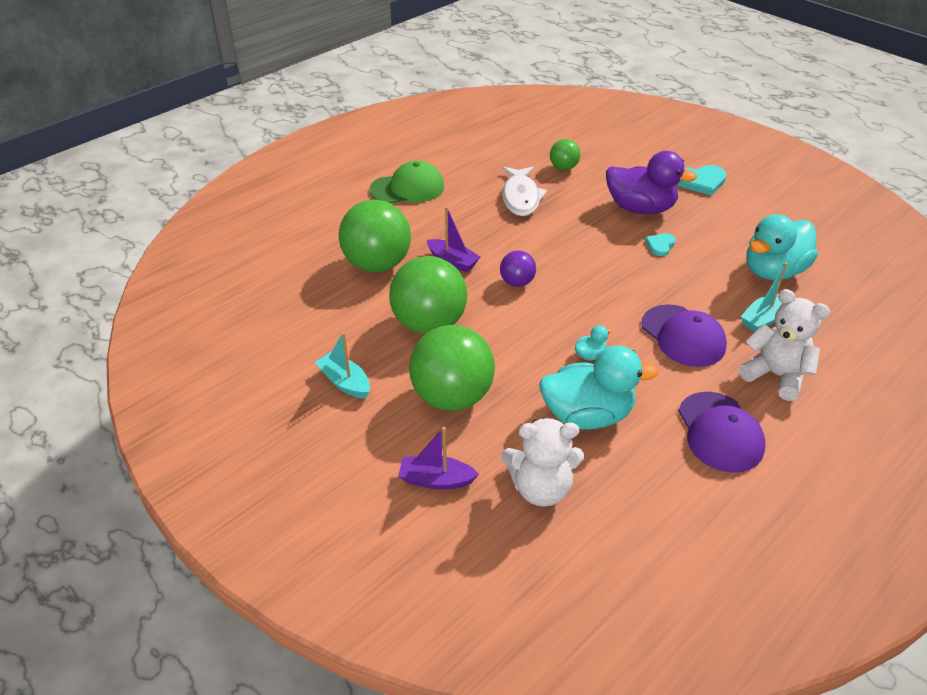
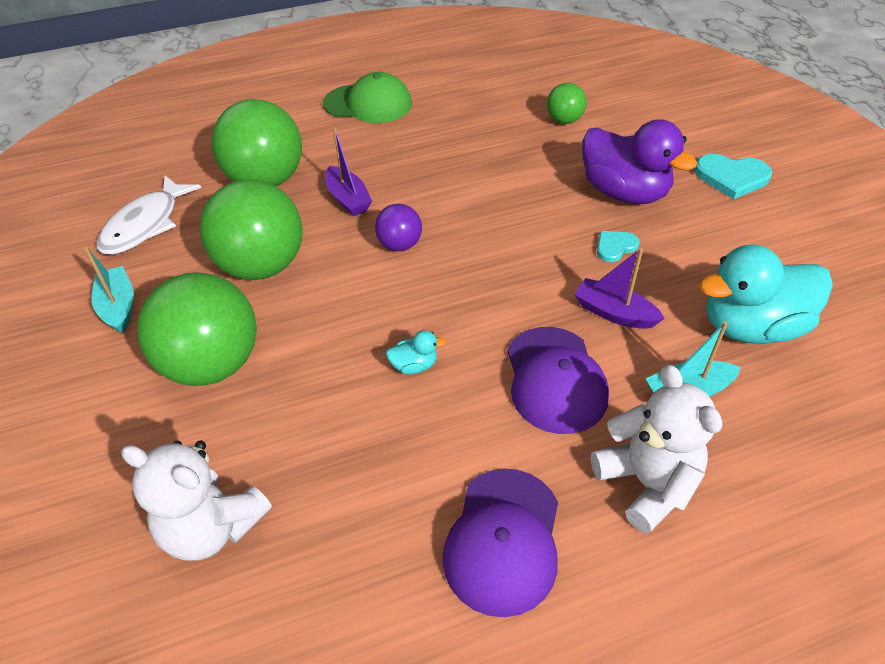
camera: 25 degrees right, 5 degrees up
purple boat [398,427,479,490] -> purple boat moved to [574,248,665,329]
white fish [502,167,547,216] -> white fish moved to [96,176,201,255]
turquoise duck [539,346,659,430] -> none

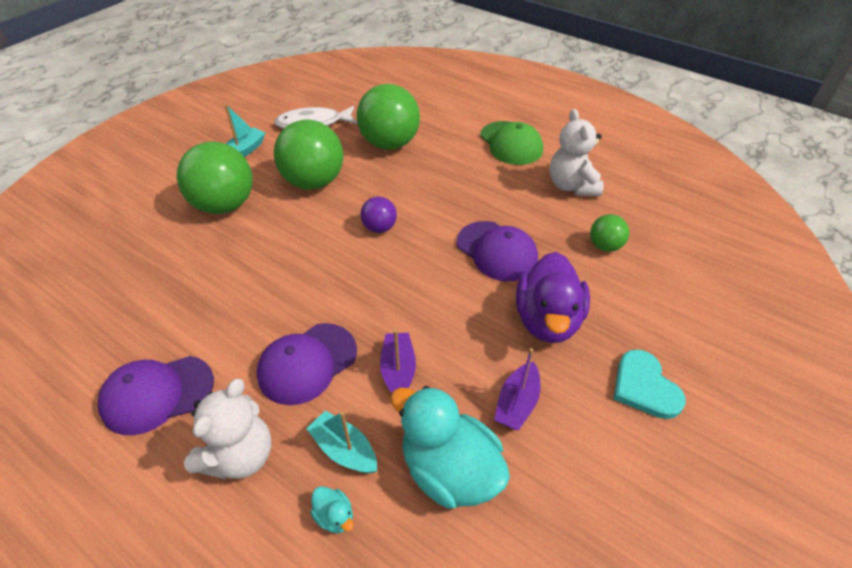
camera: 55 degrees right, 0 degrees up
white teddy bear [121,441,272,561] -> white teddy bear moved to [550,109,604,196]
purple boat [325,127,372,216] -> purple boat moved to [494,348,541,430]
turquoise duck [386,330,446,374] -> turquoise duck moved to [310,486,354,533]
turquoise heart [597,231,640,262] -> none
none -> purple cap [456,221,538,282]

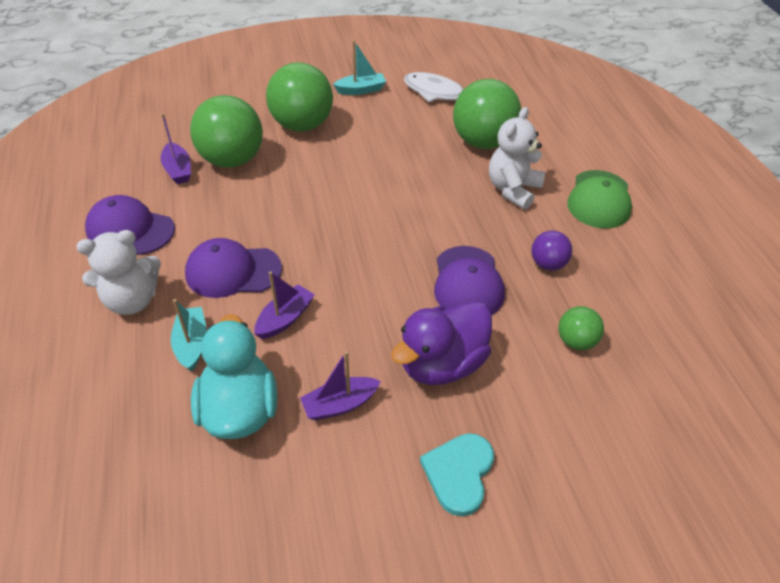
camera: 40 degrees right, 0 degrees up
green ball [274,120,343,189] -> green ball moved to [190,95,263,167]
turquoise duck [310,486,354,533] -> none
purple ball [361,197,397,233] -> purple ball moved to [531,231,572,271]
white teddy bear [550,109,604,196] -> white teddy bear moved to [489,107,545,209]
none -> purple boat [161,113,191,184]

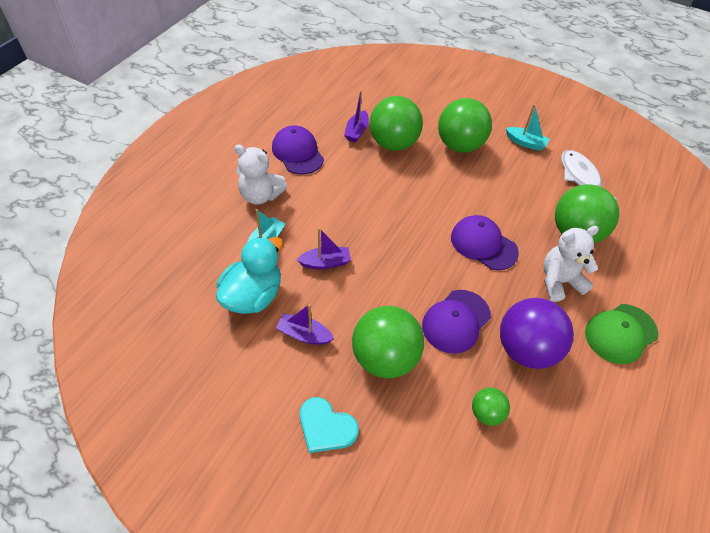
camera: 40 degrees right, 5 degrees up
purple cap [185,238,282,298] -> purple cap moved to [451,215,519,270]
purple duck [391,301,492,385] -> green ball [352,306,424,378]
turquoise heart [420,433,494,516] -> turquoise heart turned 120 degrees counterclockwise [300,397,359,453]
purple ball [531,231,572,271] -> purple ball [500,298,574,369], size x2.00

